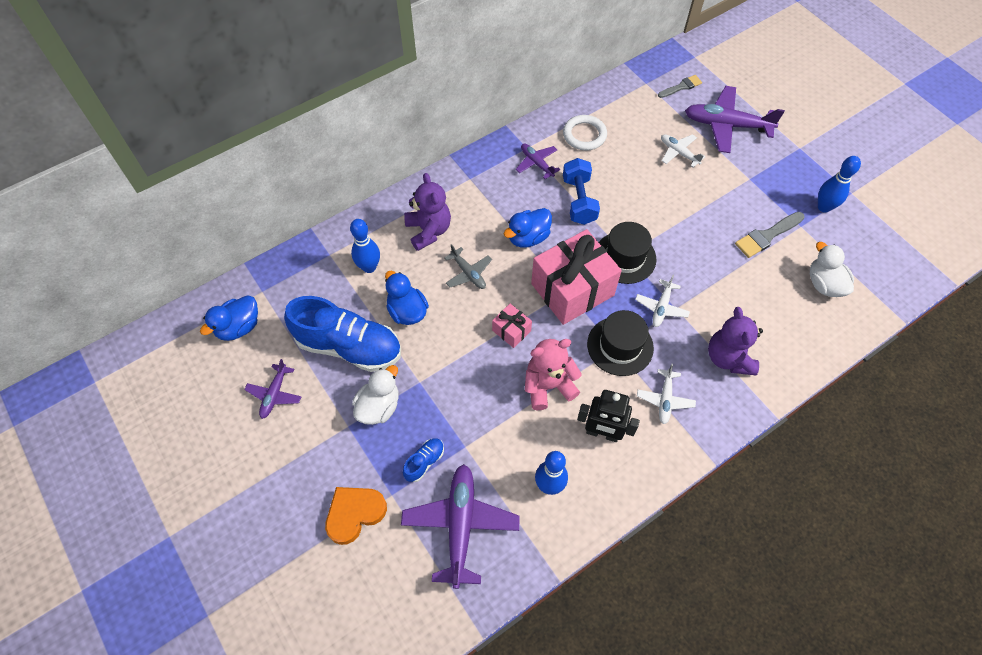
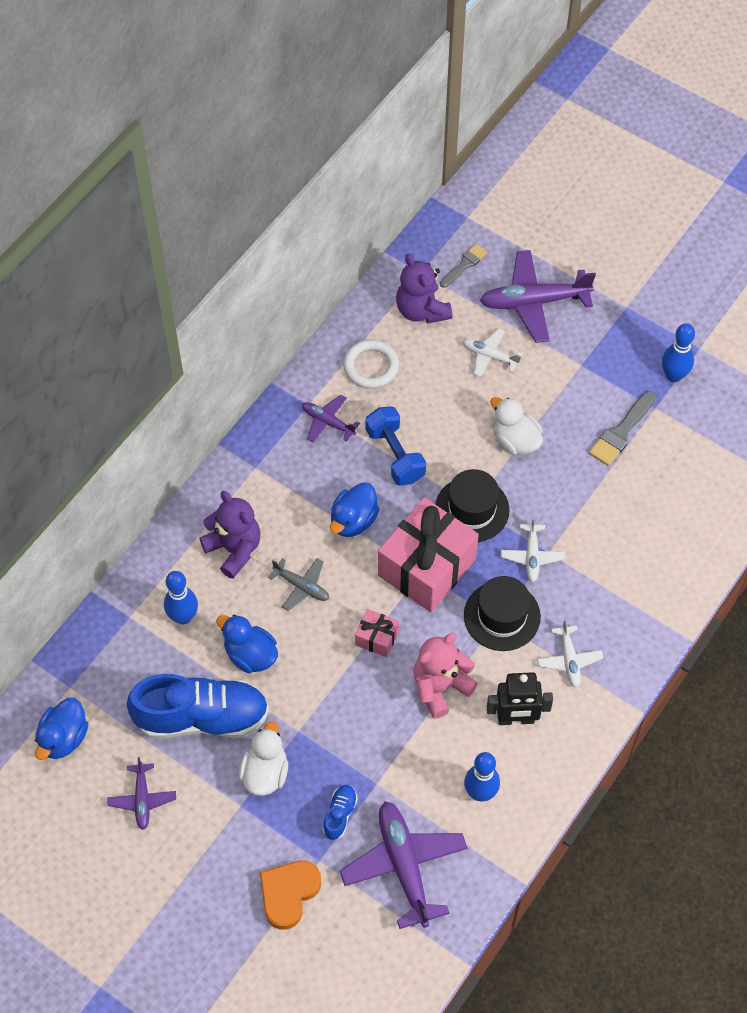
camera: 20 degrees left, 0 degrees up
purple teddy bear [708,307,763,375] -> purple teddy bear moved to [396,253,453,324]
white duck [810,242,854,297] -> white duck moved to [490,397,543,455]

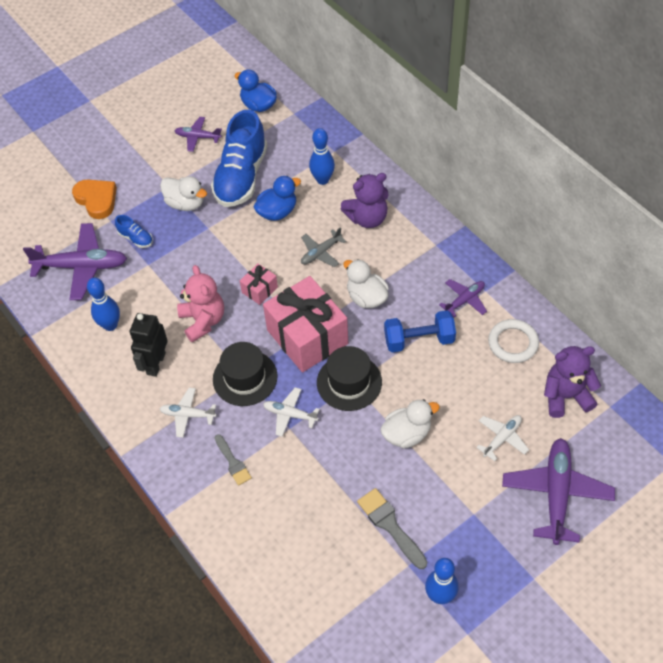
camera: 110 degrees right, 5 degrees down
blue duck [330,482,380,537] -> white duck [343,259,389,308]
grey brush [440,244,488,288] -> grey brush moved to [215,434,252,486]

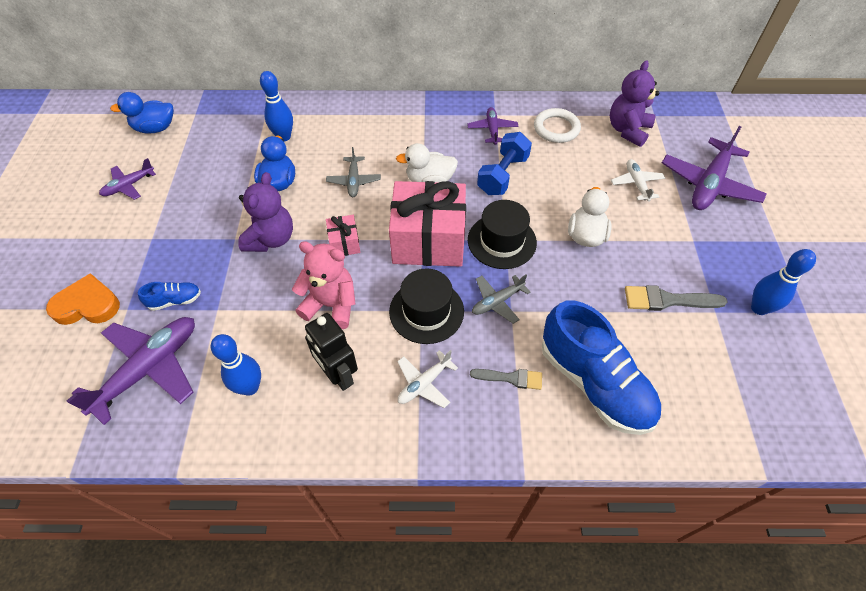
camera: 55 degrees left, 0 degrees up
white duck [160,176,207,211] -> none
blue shoe [211,110,267,207] -> blue shoe moved to [542,300,661,435]
white plane [263,387,320,437] -> grey plane [472,274,531,324]
purple teddy bear [341,173,388,228] -> purple teddy bear moved to [238,172,293,252]
purple plane [502,438,615,545] -> purple plane turned 105 degrees counterclockwise [662,126,767,210]

